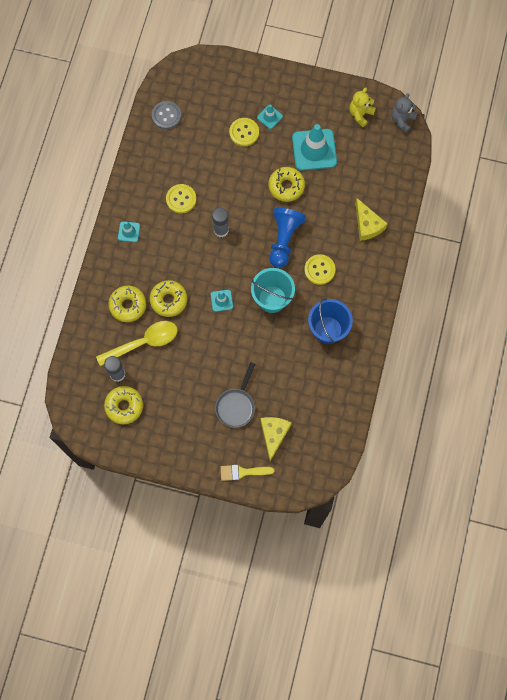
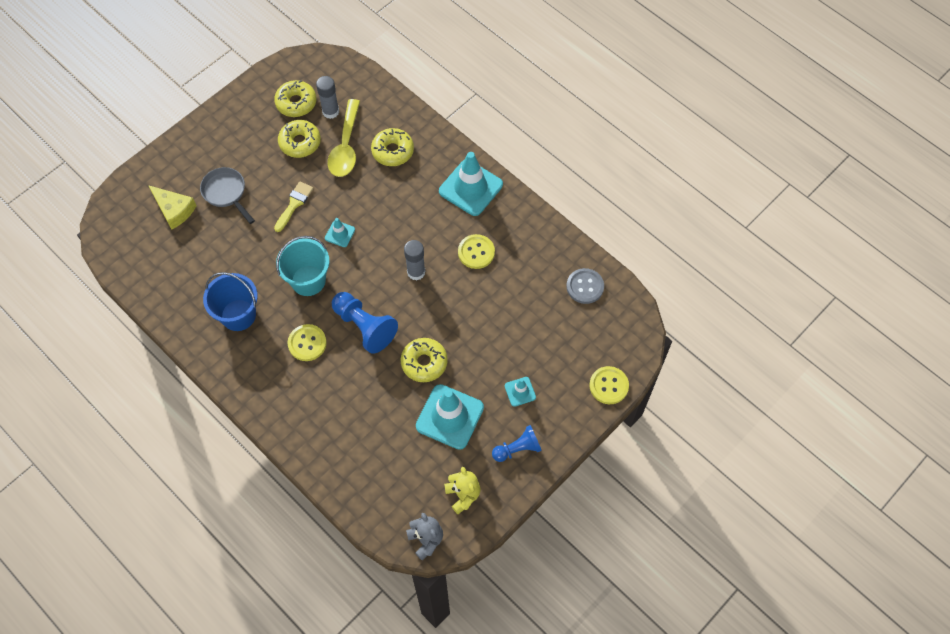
camera: 120 degrees right, 10 degrees down
turquoise traffic cone [118,221,140,242] -> turquoise traffic cone [439,152,503,216], size x2.07
yellow donut [150,280,187,317] -> yellow donut moved to [278,120,321,158]
yellow brush [221,465,274,481] -> yellow brush moved to [274,181,313,232]
yellow button [229,118,259,146] -> yellow button moved to [589,366,629,404]
yellow cheese [355,198,387,241] -> none
none -> blue pawn [492,425,542,462]

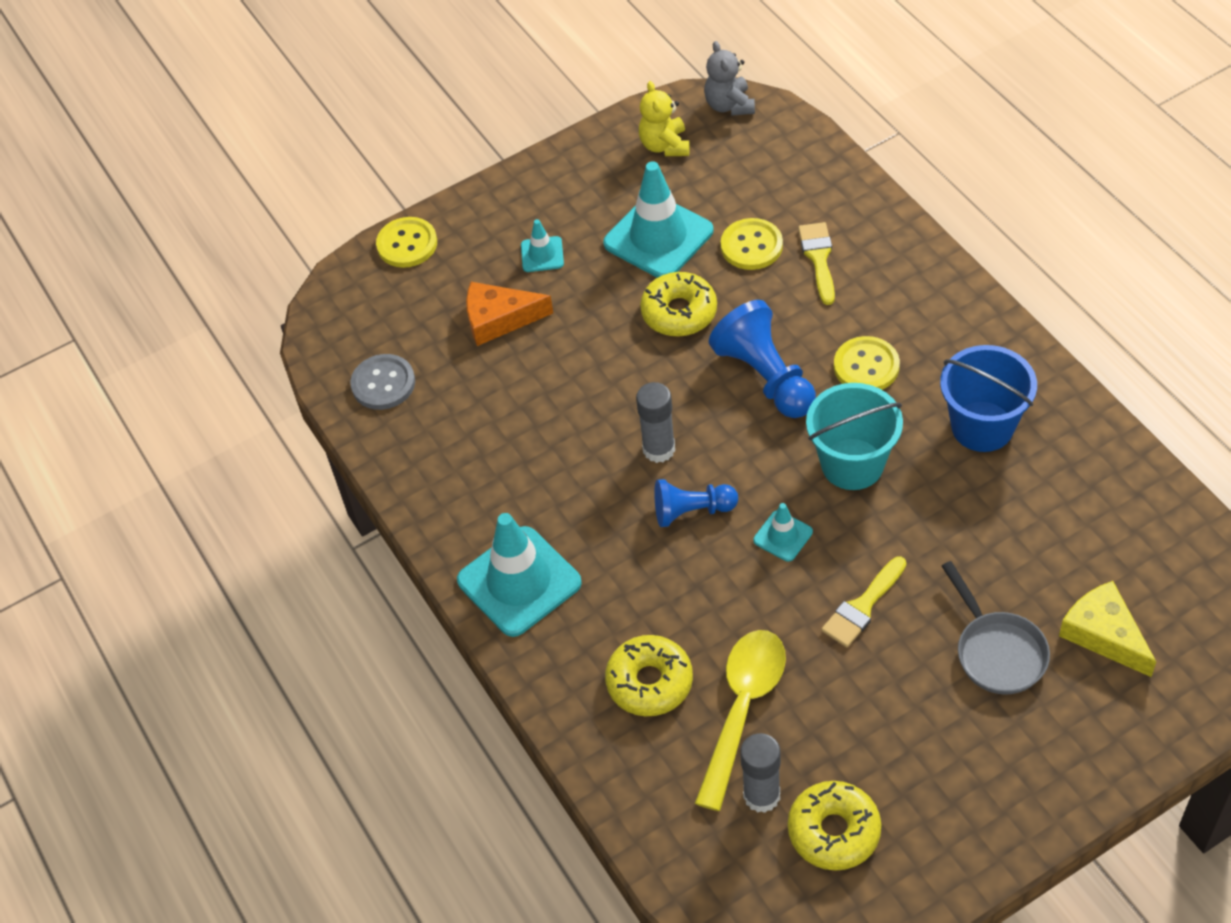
camera: 160 degrees left, 10 degrees down
yellow donut [278,120,321,158] -> none
yellow button [458,234,495,269] -> yellow button moved to [721,218,783,270]
blue pawn [492,425,542,462] -> blue pawn moved to [654,479,738,527]
none -> orange cheese [466,282,553,346]
none -> yellow brush [798,222,835,305]

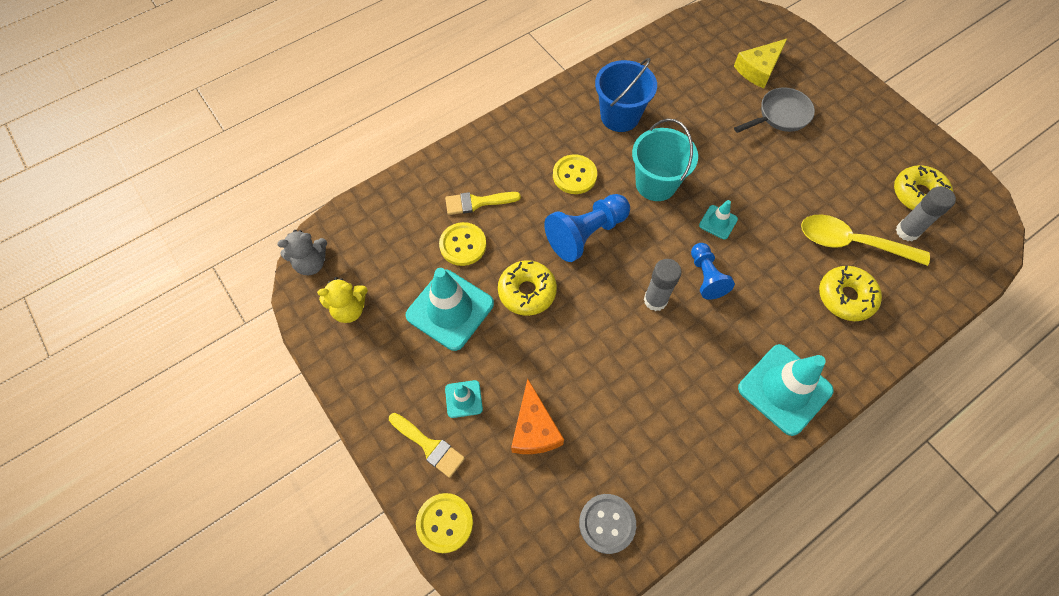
camera: 100 degrees left, 10 degrees up
yellow brush [821,556,906,647] -> yellow brush moved to [389,413,465,478]

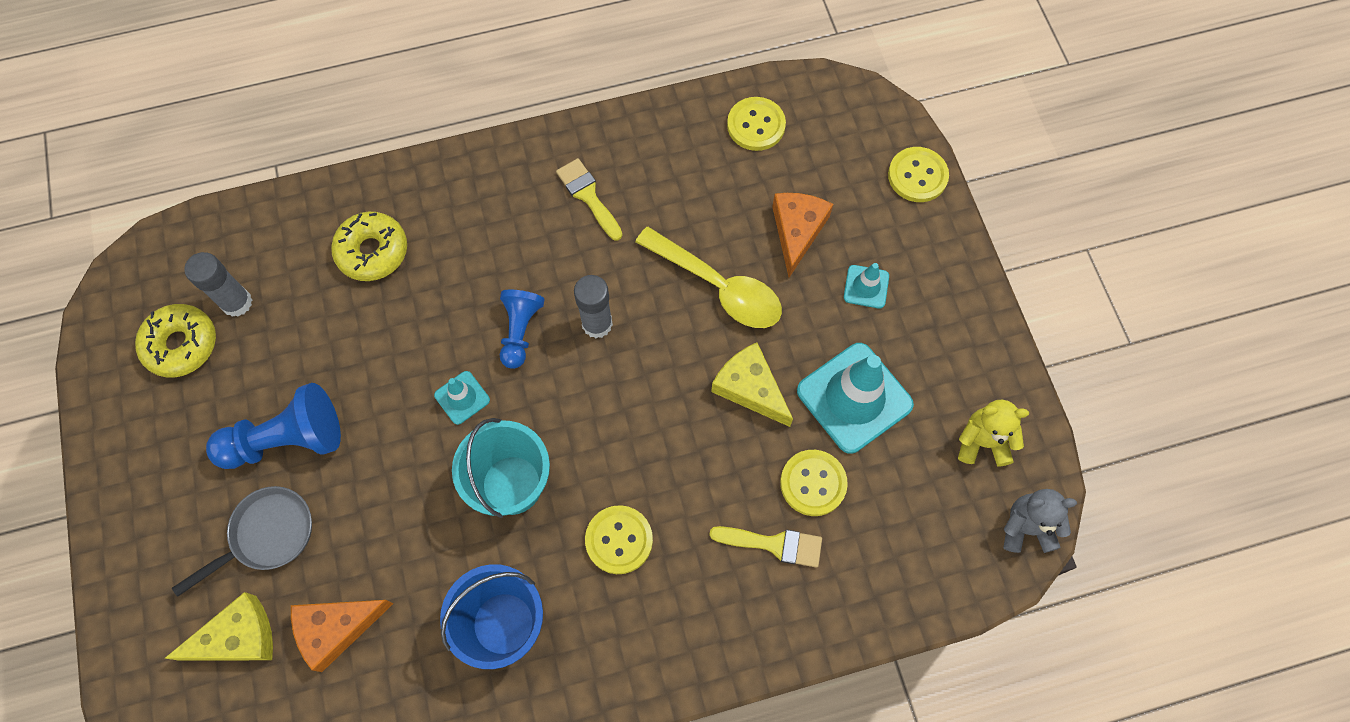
camera: 160 degrees left, 5 degrees up
yellow brush [389,413,465,478] -> yellow brush moved to [556,158,622,241]
yellow donut [498,260,557,316] -> yellow cheese [711,342,793,427]
blue pawn [544,194,630,262] -> blue pawn moved to [206,383,341,469]
grey button [579,494,636,554] -> yellow button [727,97,786,151]
grey pan [734,87,815,133] -> grey pan turned 150 degrees clockwise [172,486,312,597]
turquoise traffic cone [738,344,833,436] -> none
yellow spoon [801,214,930,266] -> yellow spoon moved to [635,227,782,328]
none -> orange cheese [291,600,394,672]

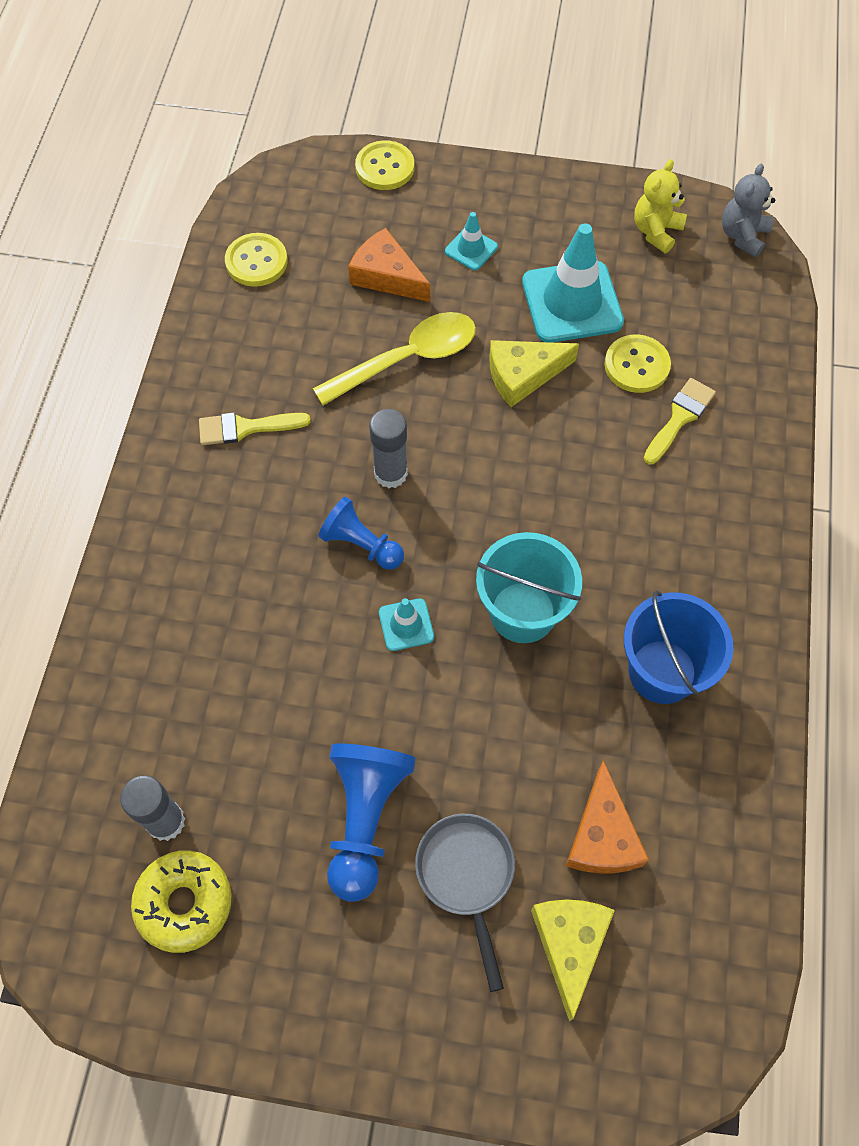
camera: 65 degrees left, 5 degrees down
yellow donut [331,212,407,281] -> none
yellow button [585,505,653,574] -> none

